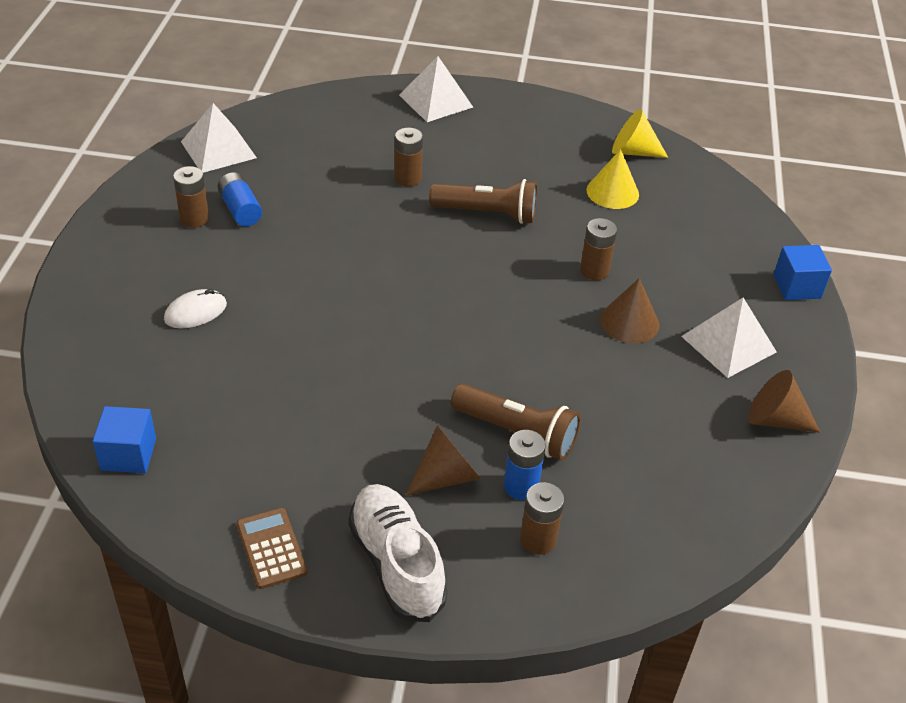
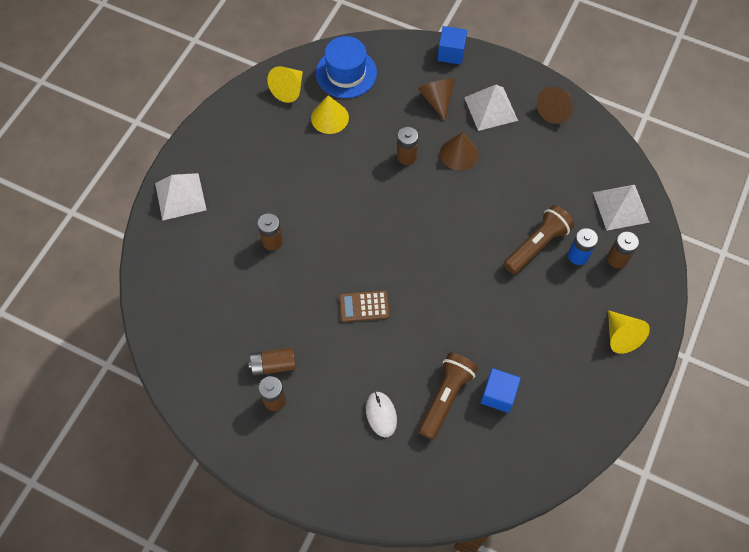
camera: 70 degrees left, 20 degrees up
blue cube [93,406,156,473] -> blue cube moved to [481,368,521,413]
white pyramid [181,103,257,173] -> white pyramid moved to [593,185,650,231]
blue battery [217,172,262,227] -> brown battery [248,347,296,376]
brown calculator [237,508,307,589] -> brown calculator moved to [339,290,390,322]
white shoe [348,484,448,622] -> yellow cone [608,310,650,354]
brown cone [406,425,481,496] -> brown cone moved to [418,79,455,121]
brown flashlight [429,179,537,224] -> brown flashlight moved to [418,353,478,440]
none -> blue hat [316,36,377,98]

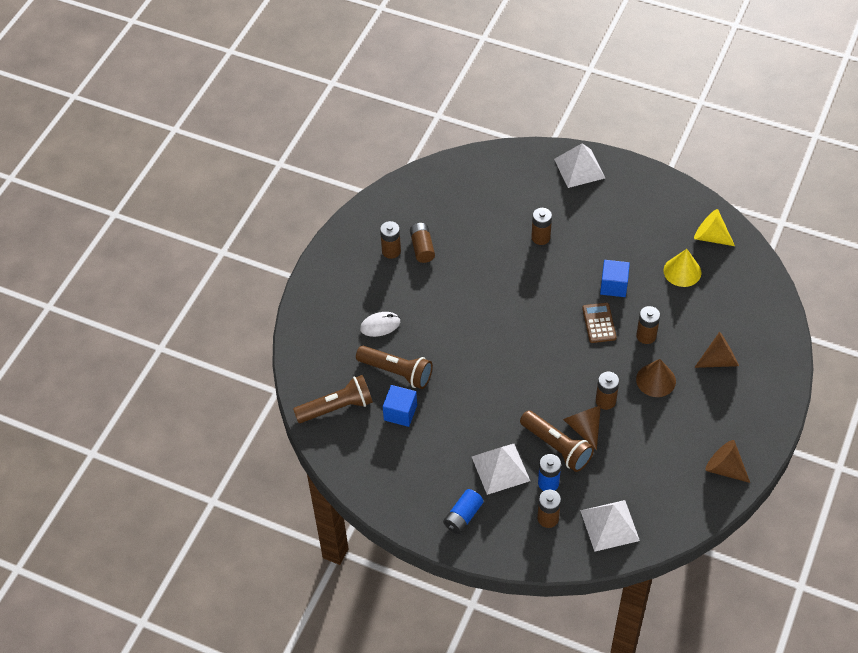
camera: 90 degrees right, 10 degrees down
blue hat [316,36,377,98] -> none
brown calculator [339,290,390,322] -> brown calculator moved to [582,303,617,343]
blue cube [437,26,467,65] -> blue cube moved to [600,260,630,297]
white pyramid [464,85,518,131] -> white pyramid moved to [472,444,530,495]
yellow cone [608,310,650,354] -> blue battery [443,489,484,534]
none -> brown flashlight [293,375,373,423]
none -> brown cone [563,405,601,450]
none -> brown battery [596,372,619,410]

